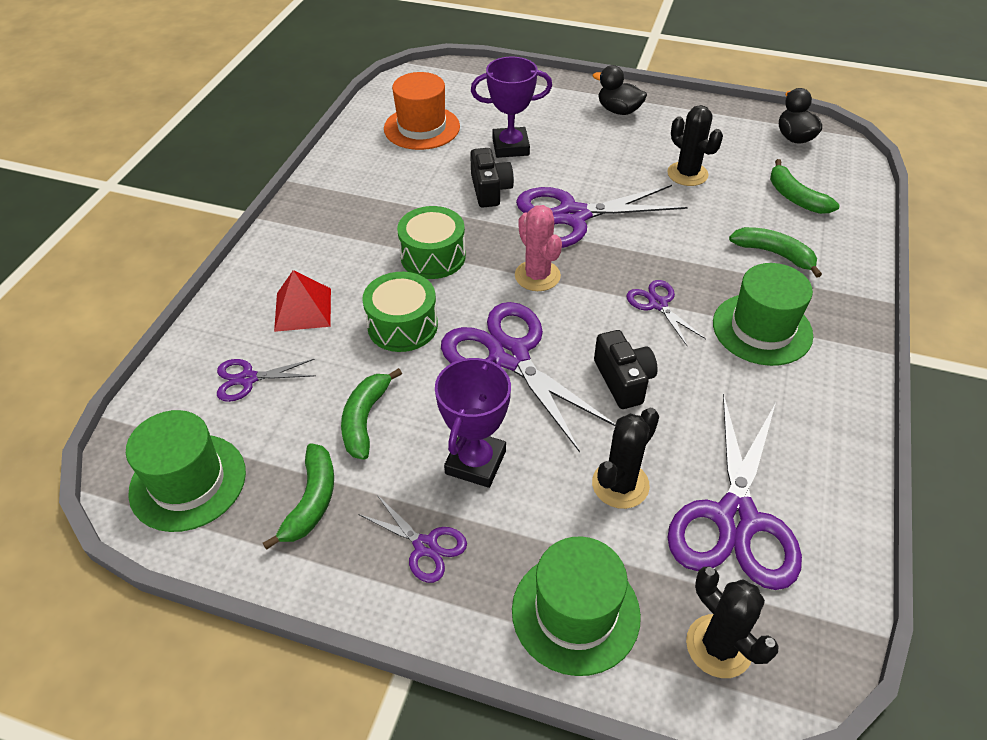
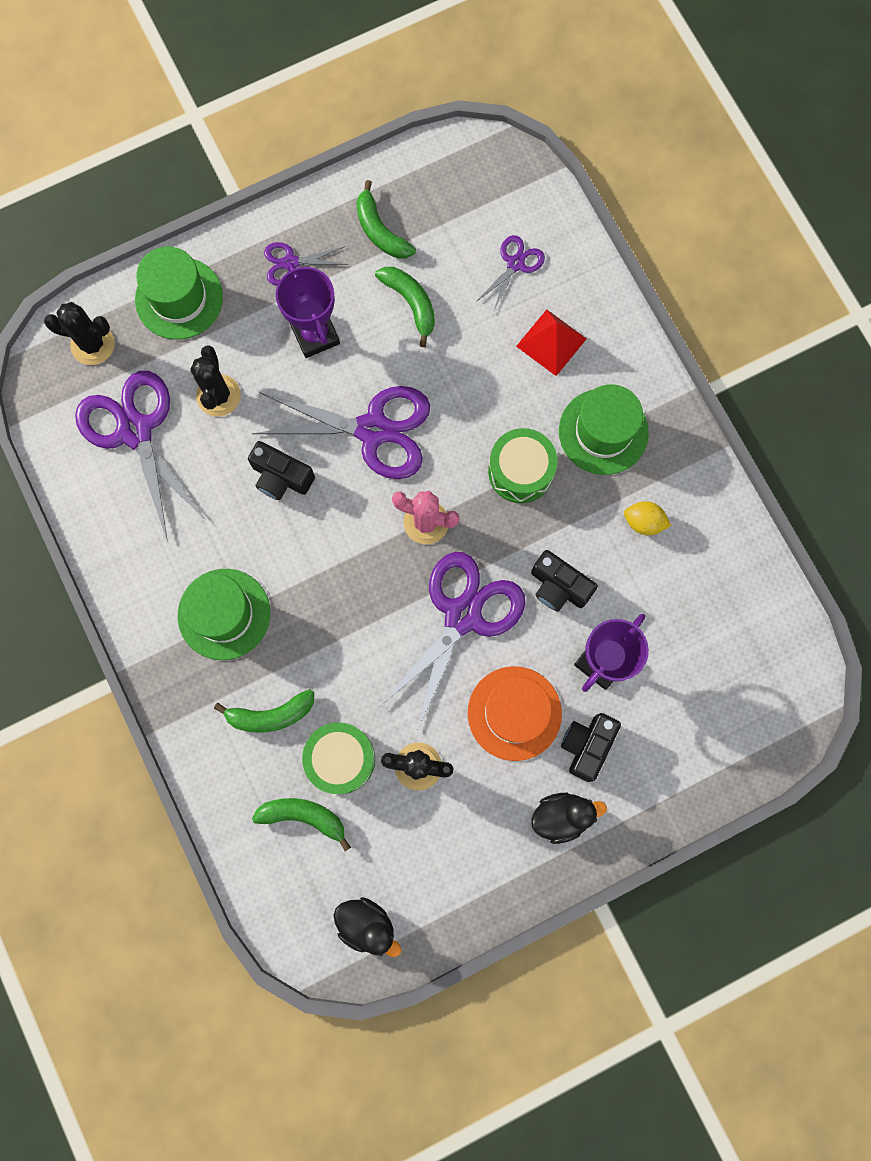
camera: 135 degrees right, 30 degrees up
green hat [126,410,246,532] -> green hat moved to [559,384,649,475]
green drum [362,272,438,352] -> green drum moved to [302,722,375,794]
orange hat [384,72,460,150] -> orange hat moved to [468,666,562,761]
purple scissors [627,280,706,347] -> none
none -> black camera [561,713,621,782]
none -> yellow lemon [624,501,671,535]

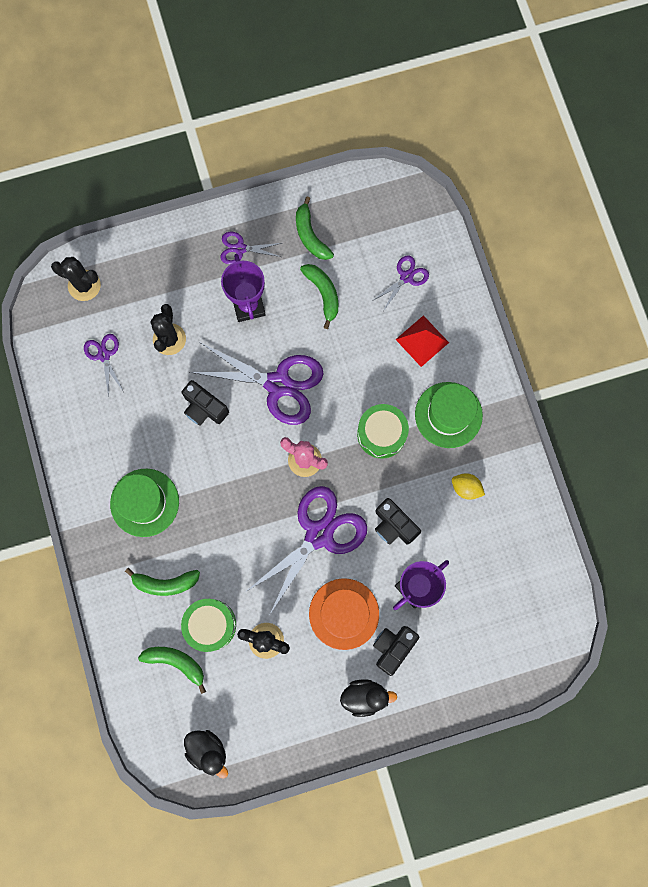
camera: 10 degrees right, 0 degrees up
purple scissors [75,371,207,542] -> purple scissors [84,334,123,397], size x0.49
green hat [135,247,223,340] -> none

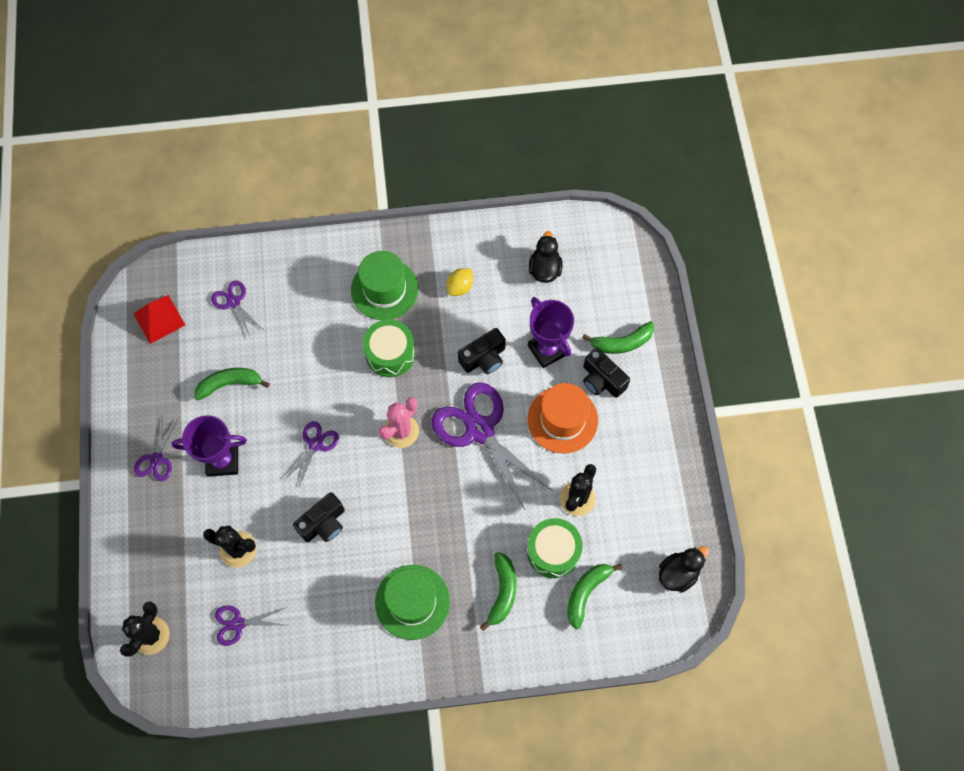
camera: 80 degrees left, 10 degrees down
purple scissors [189,343,324,425] -> purple scissors [284,421,339,486], size x0.49
green banana [296,196,334,260] -> green banana moved to [582,321,654,354]
black duck [340,679,397,717] -> black duck moved to [529,231,562,283]
red pyramid [395,315,449,367] -> red pyramid moved to [133,295,185,344]

